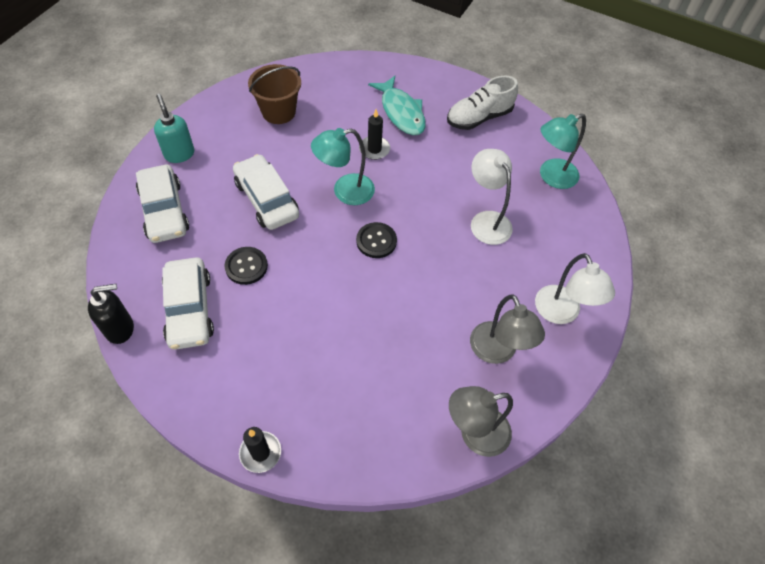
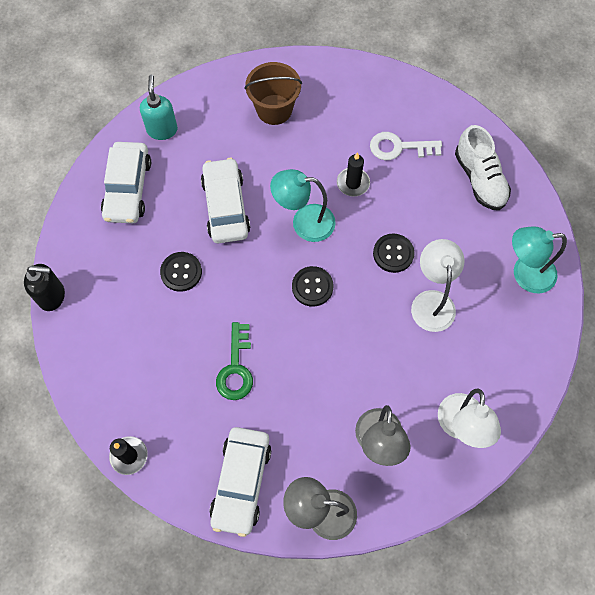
camera: 25 degrees right, 10 degrees up
white car [162,257,214,350] -> white car moved to [209,427,272,537]
turquoise fish [368,76,426,135] -> white key [370,132,442,160]
white shoe [447,76,518,130] -> white shoe turned 105 degrees counterclockwise [455,125,511,210]
none -> green key [216,322,253,400]
none -> black button [373,233,415,273]

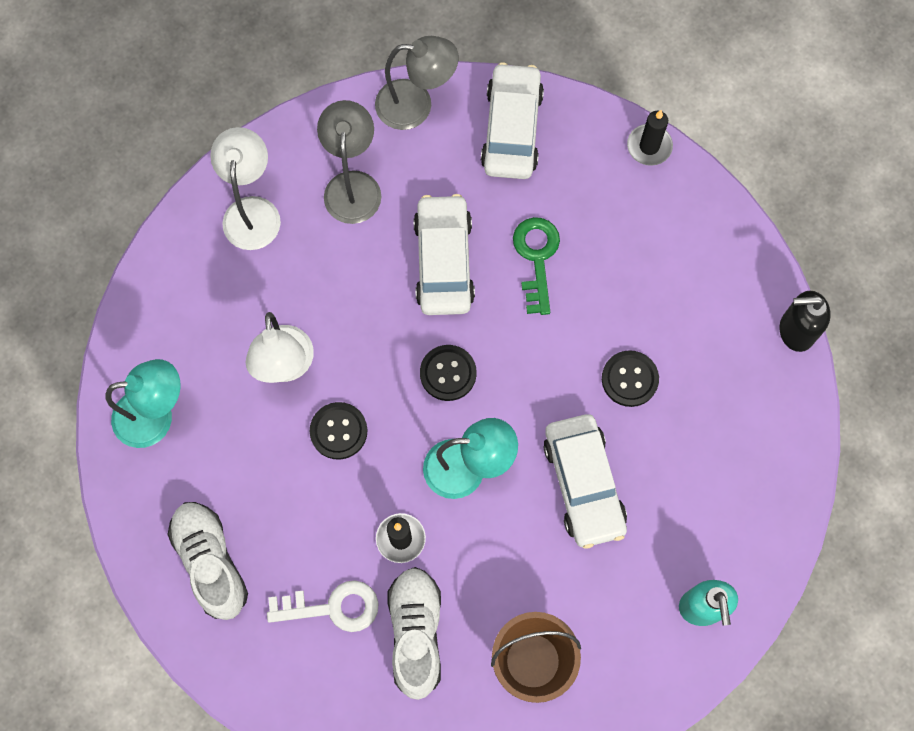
camera: 175 degrees right, 5 degrees up
white car [101,142,151,223] -> white car moved to [413,194,475,315]
none -> white shoe [387,567,441,700]

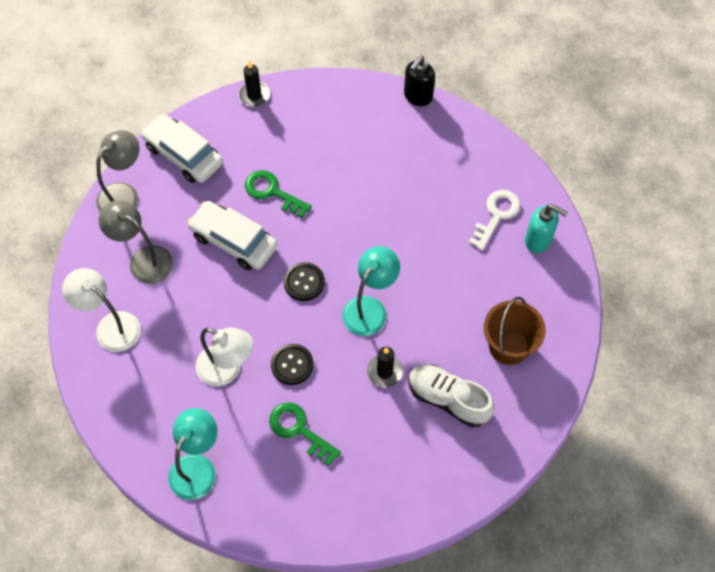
camera: 55 degrees left, 10 degrees down
white shoe [167,502,248,620] -> none
white key [267,580,378,632] -> white key moved to [468,190,520,251]
white car [543,414,627,549] -> none
black button [602,350,659,407] -> none
none -> green key [269,403,341,466]

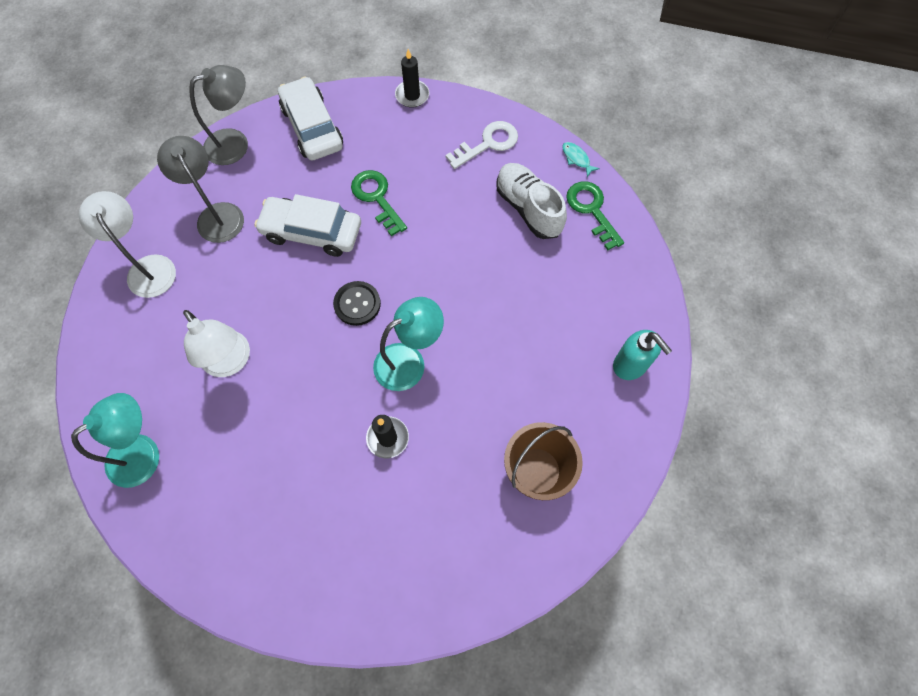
camera: 25 degrees right, 5 degrees up
white car [187,201,278,270] -> white car turned 45 degrees counterclockwise [254,194,361,257]
green key [269,403,341,466] -> green key moved to [566,181,624,250]
black button [271,344,313,385] -> none
black soap dispenser [404,56,435,106] -> turquoise fish [562,142,600,177]
white shoe [408,364,495,427] -> white shoe moved to [497,163,567,239]
white key [468,190,520,251] -> white key moved to [446,121,518,169]

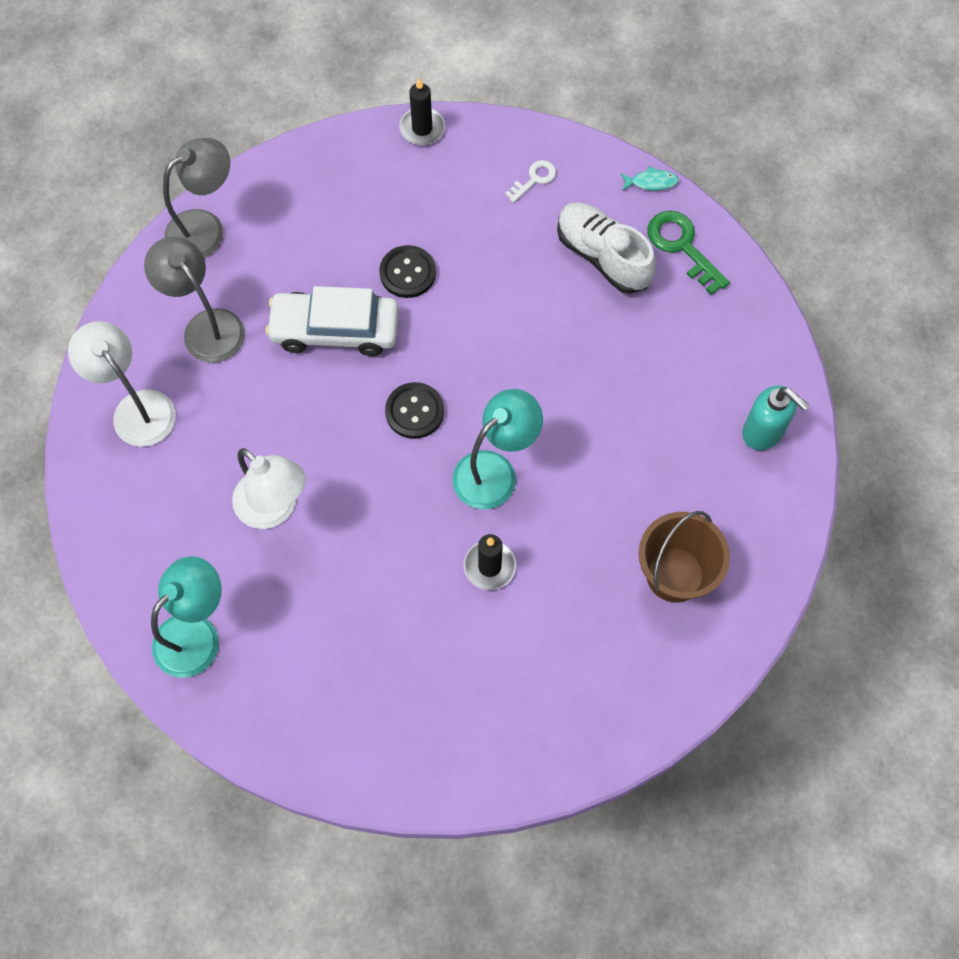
camera: 10 degrees left, 0 degrees up
white car [278,76,343,160] -> none
green key [351,170,407,236] -> black button [379,245,436,298]
white key [446,121,518,169] -> white key [505,160,556,203], size x0.59
turquoise fish [562,142,600,177] -> turquoise fish turned 135 degrees clockwise [621,166,679,191]

